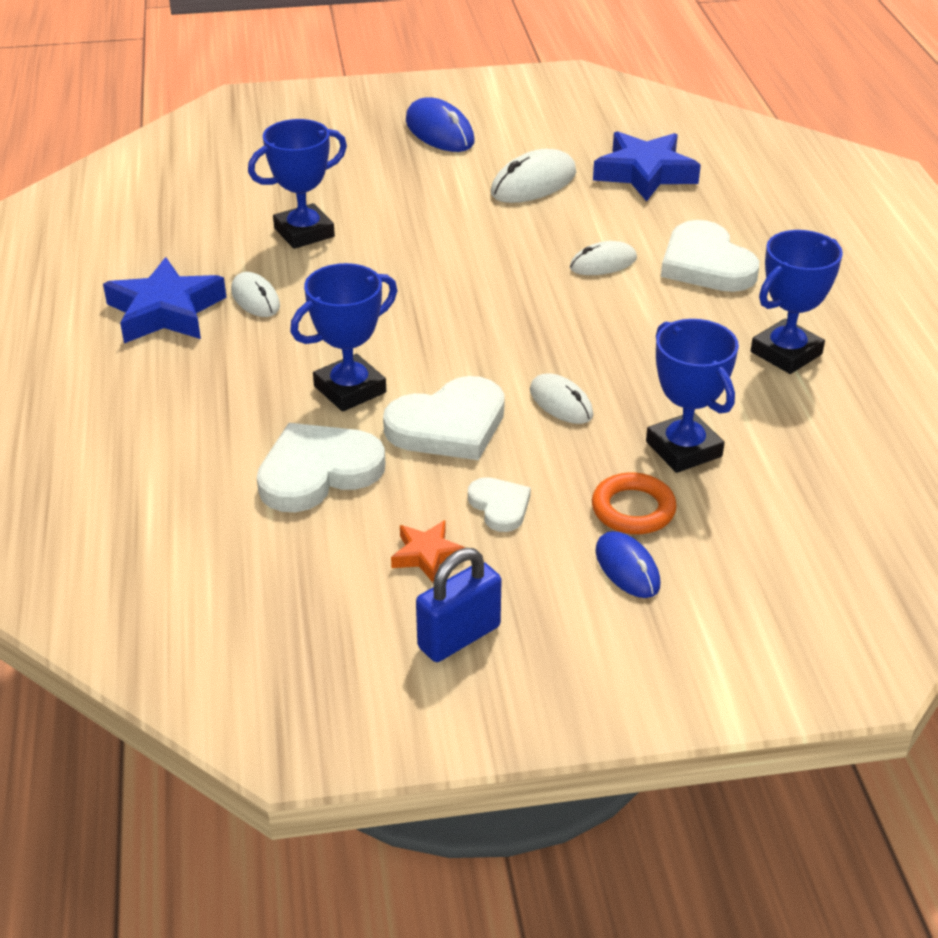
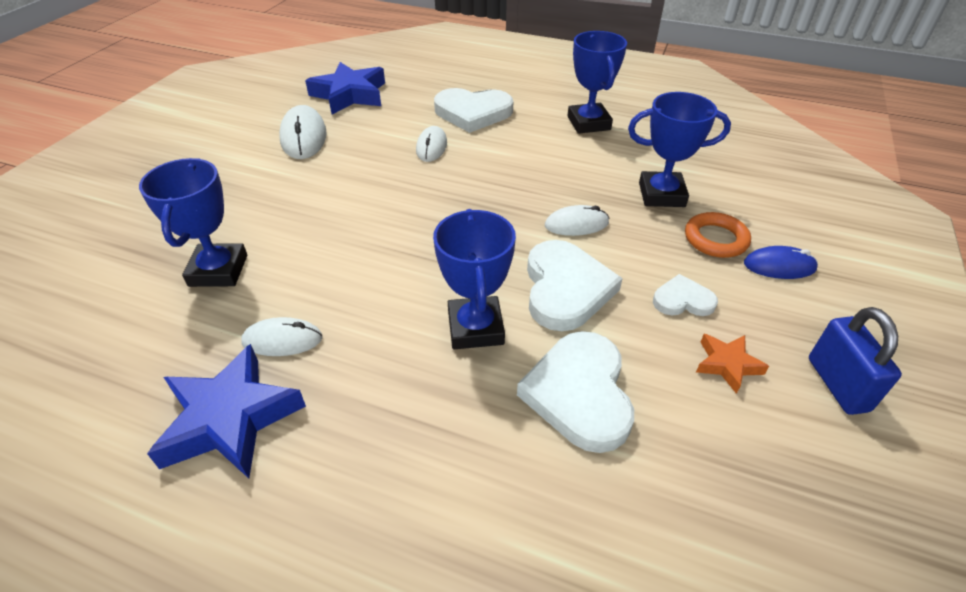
camera: 60 degrees left, 5 degrees up
blue mouse [406,97,475,152] -> none

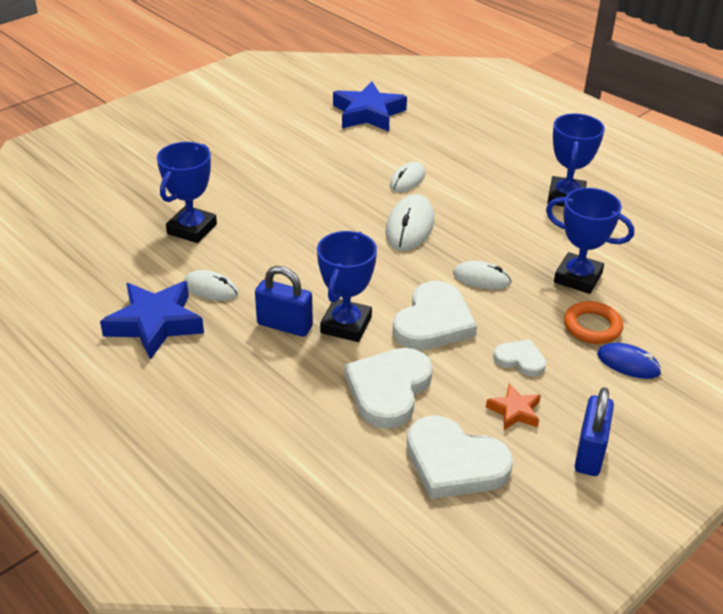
camera: 25 degrees right, 5 degrees down
white mouse [279,105,327,159] -> white mouse moved to [385,194,434,251]
white heart [434,88,514,133] -> white heart moved to [407,416,513,499]
none -> blue padlock [255,266,313,337]

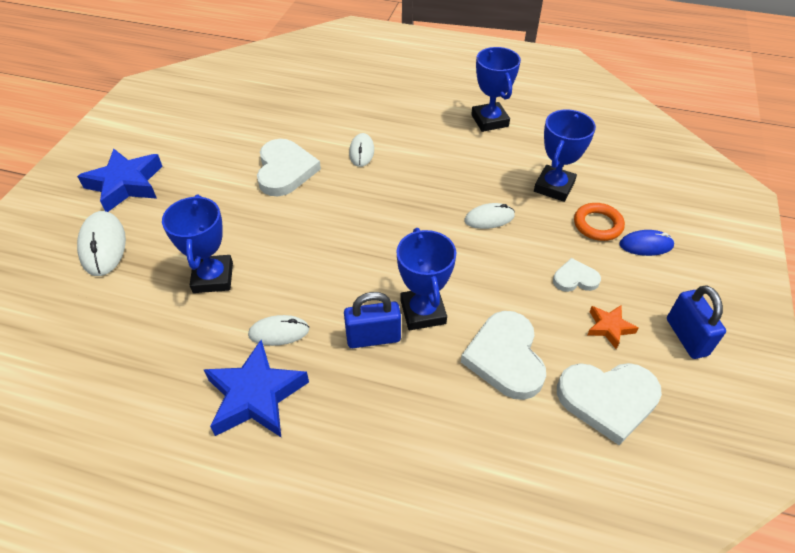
camera: 30 degrees left, 10 degrees up
blue star [333,82,407,131] -> blue star moved to [77,149,163,212]
white mouse [385,194,434,251] -> white mouse moved to [77,211,126,276]
white heart [393,281,477,350] -> white heart moved to [257,139,321,196]
blue trophy [546,188,634,294] -> blue trophy turned 60 degrees counterclockwise [534,109,596,202]

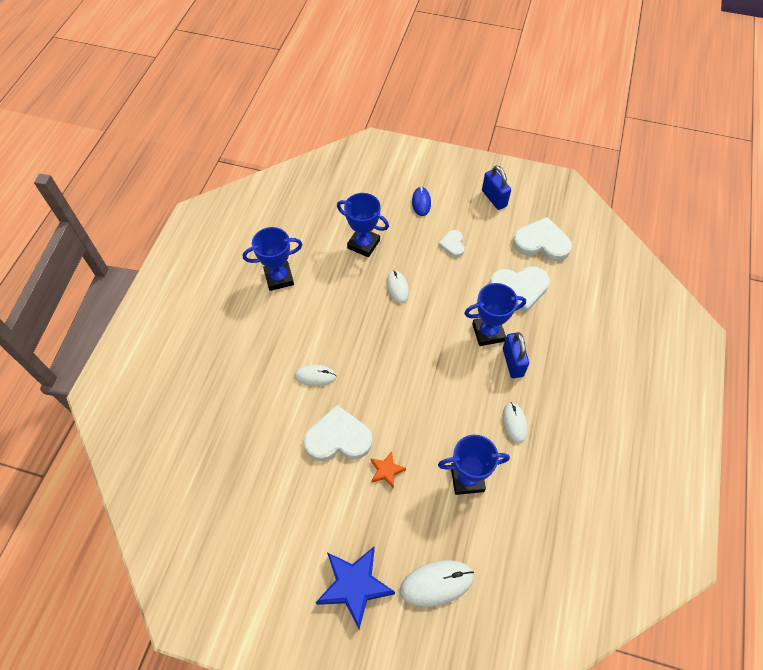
camera: 90 degrees left, 10 degrees up
blue star [203,340,309,437] -> none
white heart [557,363,662,445] -> white heart turned 75 degrees counterclockwise [513,217,572,261]
orange ring [574,203,625,241] -> none
orange star [587,305,638,349] -> orange star moved to [371,451,406,489]
blue padlock [667,285,726,359] -> blue padlock turned 75 degrees clockwise [482,165,511,210]

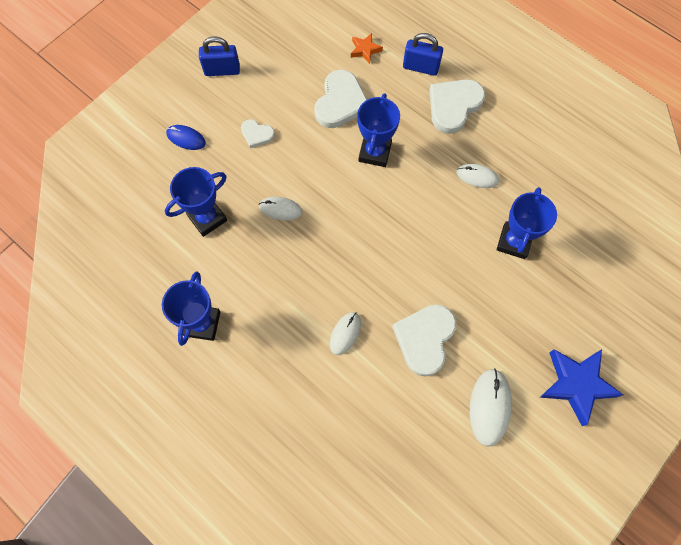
camera: 65 degrees left, 10 degrees up
orange star [371,451,406,489] -> orange star moved to [351,33,383,64]
white mouse [400,560,474,607] -> white mouse moved to [470,368,512,447]
blue padlock [503,332,529,378] -> blue padlock moved to [403,33,443,76]
white heart [513,217,572,261] -> white heart moved to [429,79,485,134]

